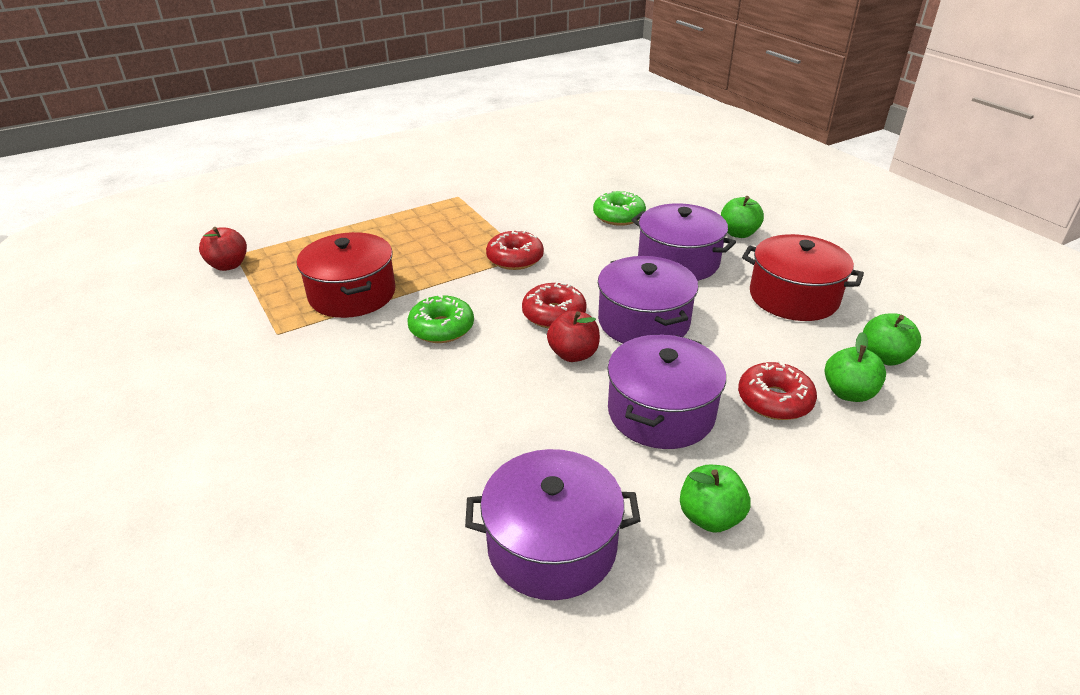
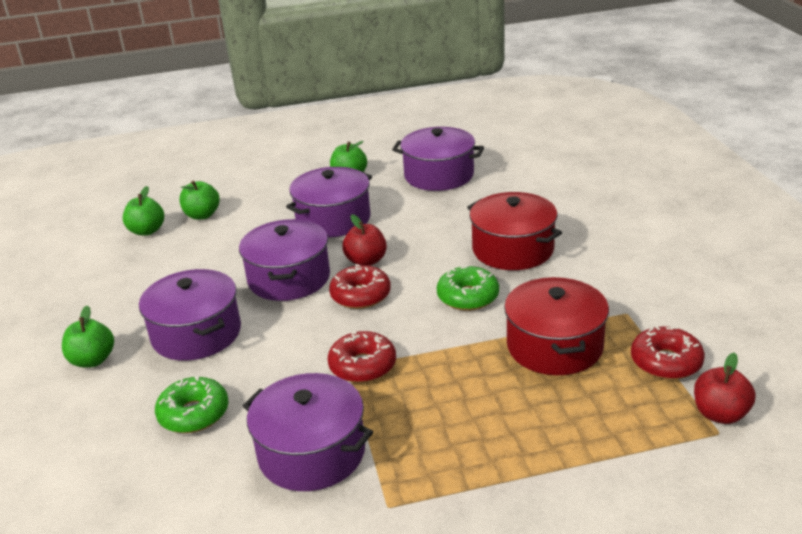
camera: 160 degrees left, 5 degrees down
red donut [738,361,817,420] -> red donut moved to [631,326,705,380]
red pot [742,234,864,321] -> red pot moved to [467,192,562,270]
none -> purple pot [243,373,373,491]

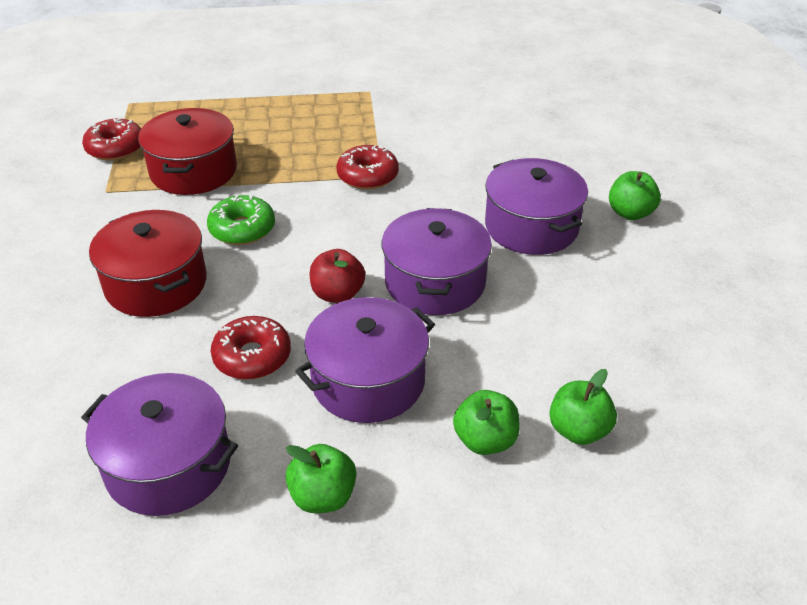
camera: 175 degrees left, 10 degrees up
green apple [123,186,164,236] -> green apple moved to [453,390,520,455]
green donut [155,375,228,433] -> none
purple pot [243,373,373,491] -> none
red donut [329,264,391,309] -> red donut moved to [211,316,291,380]
red apple [694,353,756,424] -> none

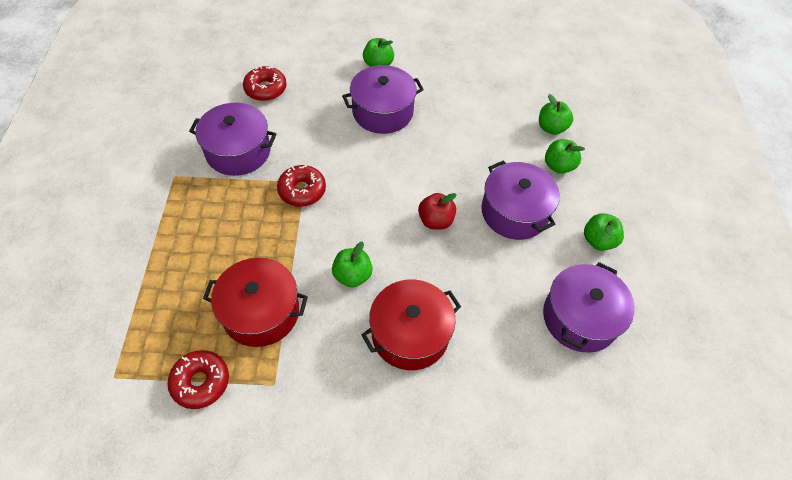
camera: 85 degrees left, 15 degrees up
green donut [207,194,275,245] -> green apple [332,242,373,288]
red donut [211,316,291,380] -> red donut moved to [243,66,287,101]
purple pot [382,208,492,315] -> purple pot moved to [189,103,276,176]

